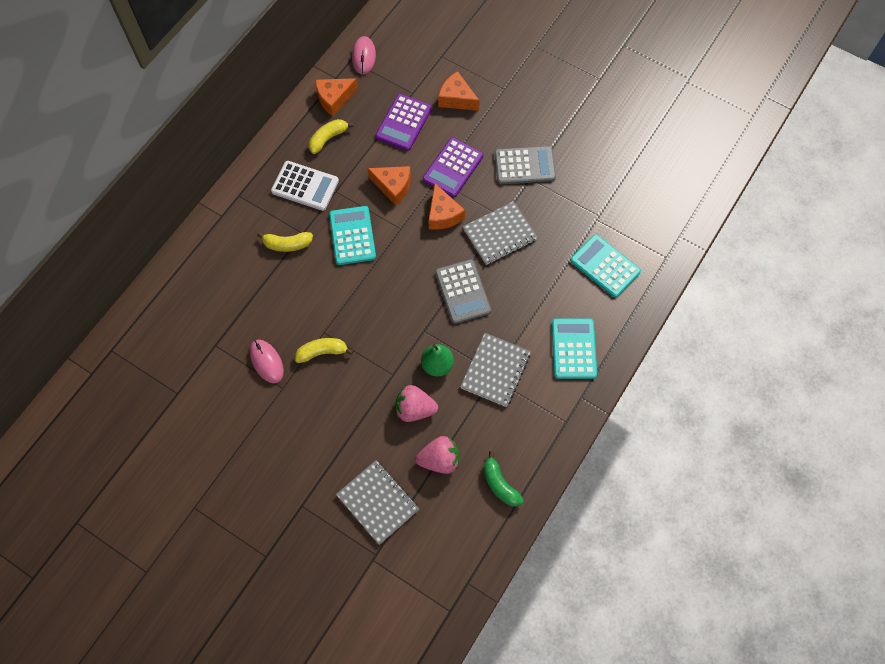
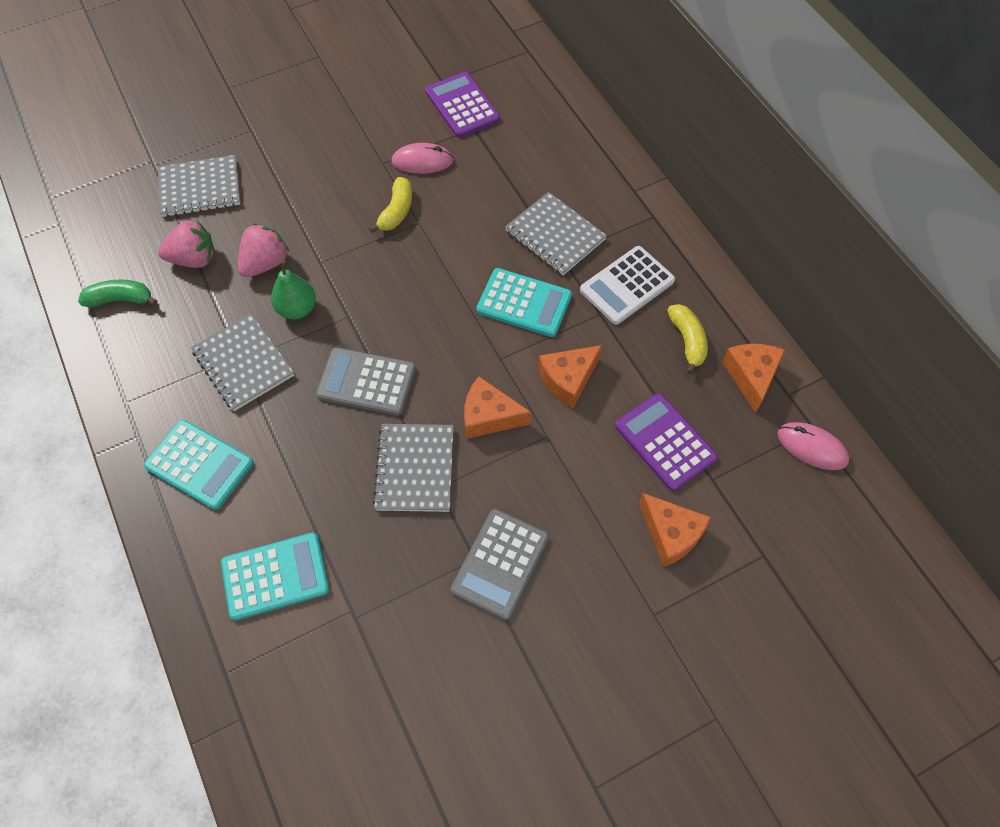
camera: 120 degrees right, 5 degrees down
yellow banana [257,232,313,252] -> grey notebook [505,192,607,275]
pink strawberry [416,436,459,474] -> pink strawberry turned 120 degrees counterclockwise [158,221,215,268]
purple calculator [423,138,483,198] -> purple calculator moved to [425,72,500,138]
orange cheese [438,71,480,111] -> orange cheese turned 75 degrees clockwise [639,493,711,567]

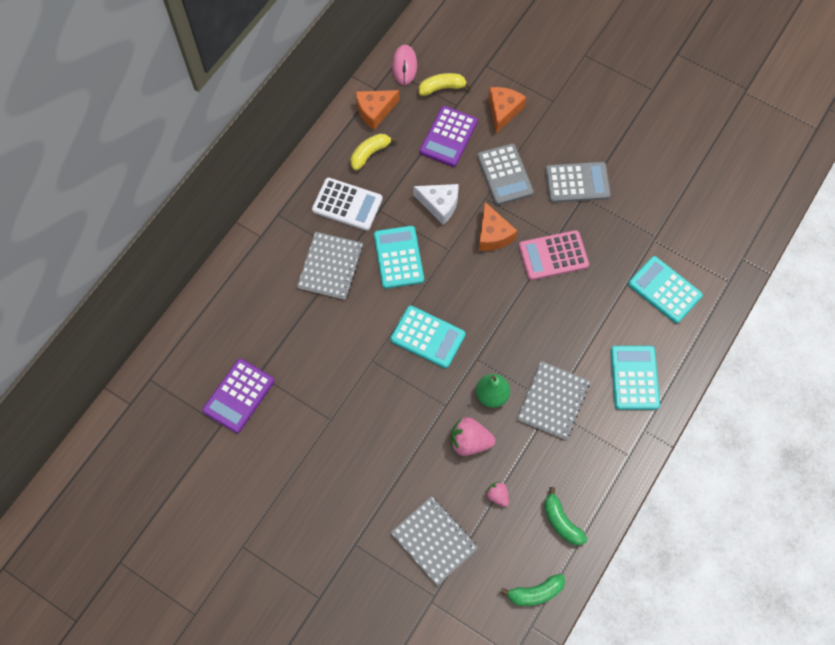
camera: 120 degrees left, 5 degrees up
pink strawberry [158,221,215,268] -> pink strawberry [486,482,509,507], size x0.57
grey calculator [316,347,416,415] -> grey calculator moved to [477,143,534,205]
yellow banana [369,177,412,233] -> yellow banana moved to [419,73,472,96]
grey notebook [373,424,454,512] -> pink calculator [519,230,589,280]
pink mouse [392,143,453,174] -> none
orange cheese [538,345,602,408] -> white cheese [414,184,459,225]
none -> turquoise calculator [390,306,466,368]
none -> green banana [501,574,565,606]

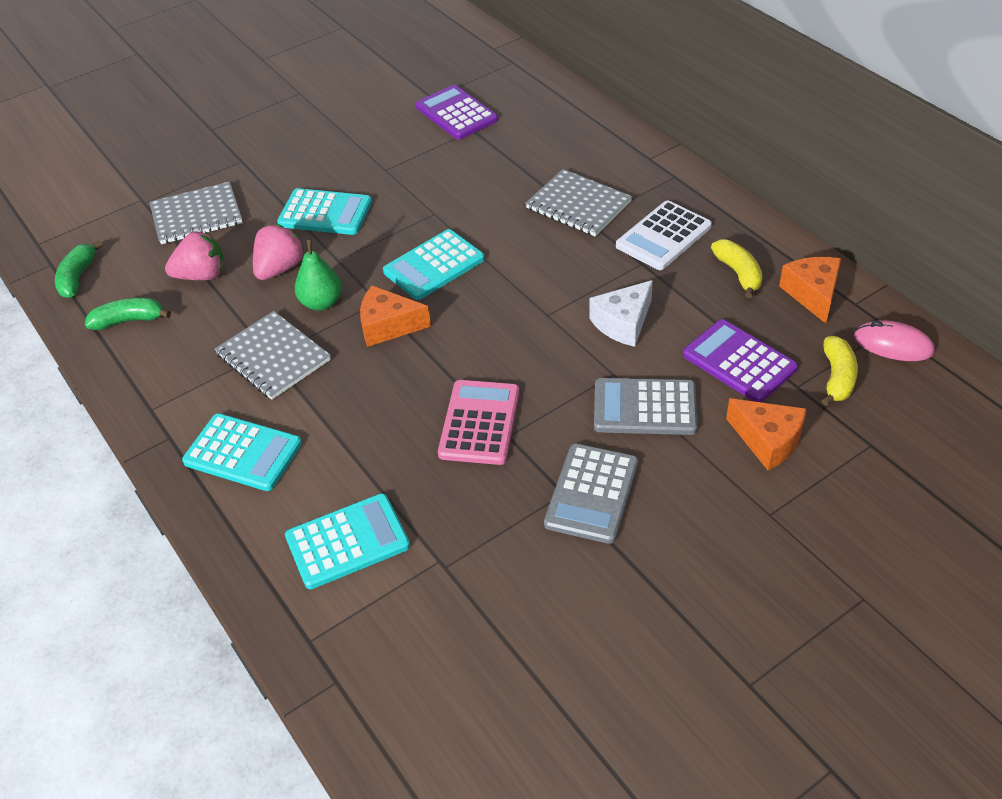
camera: 115 degrees right, 20 degrees down
turquoise calculator [374,226,424,289] -> turquoise calculator moved to [277,188,372,235]
orange cheese [478,202,518,251] -> orange cheese moved to [360,286,431,347]
pink strawberry [486,482,509,507] -> pink strawberry [165,231,224,280], size x1.76

